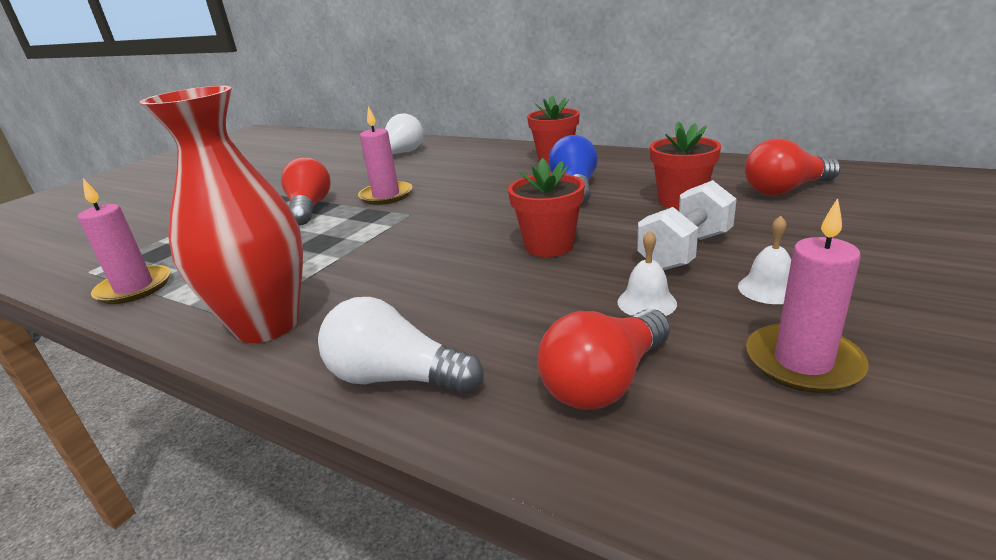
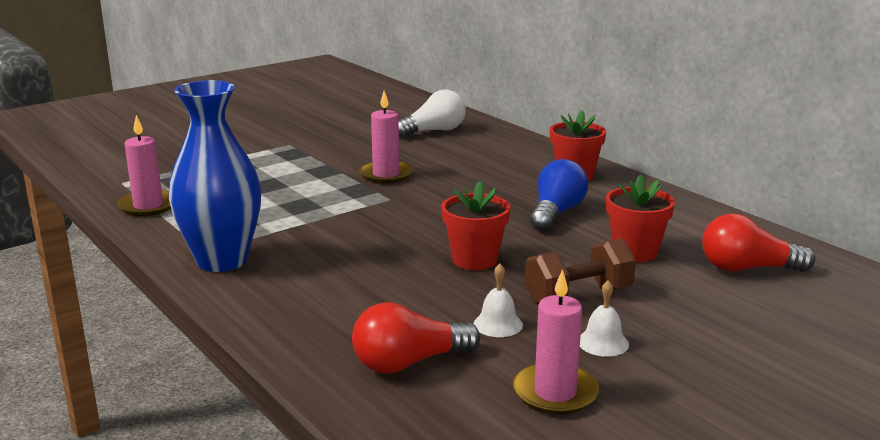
camera: 20 degrees right, 5 degrees down
red vase [139,86,303,343] -> blue vase [168,80,261,272]
red light bulb [281,157,331,225] -> none
white light bulb [318,297,484,394] -> none
white dumbbell [637,180,737,270] -> brown dumbbell [525,238,636,305]

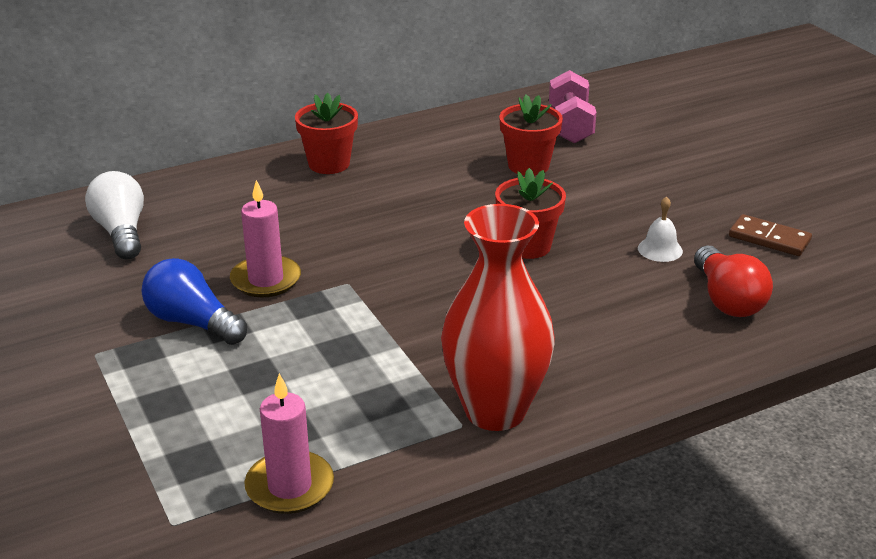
camera: 80 degrees left, 10 degrees up
blue vase [168,80,261,272] -> red vase [441,204,555,431]
pink candle [513,269,599,415] -> brown domino [729,214,812,256]
brown dumbbell [525,238,636,305] -> none
blue light bulb [530,159,588,231] -> blue light bulb moved to [141,258,247,345]
white bell [580,280,629,357] -> none
red light bulb [702,213,815,272] -> pink dumbbell [549,70,596,143]

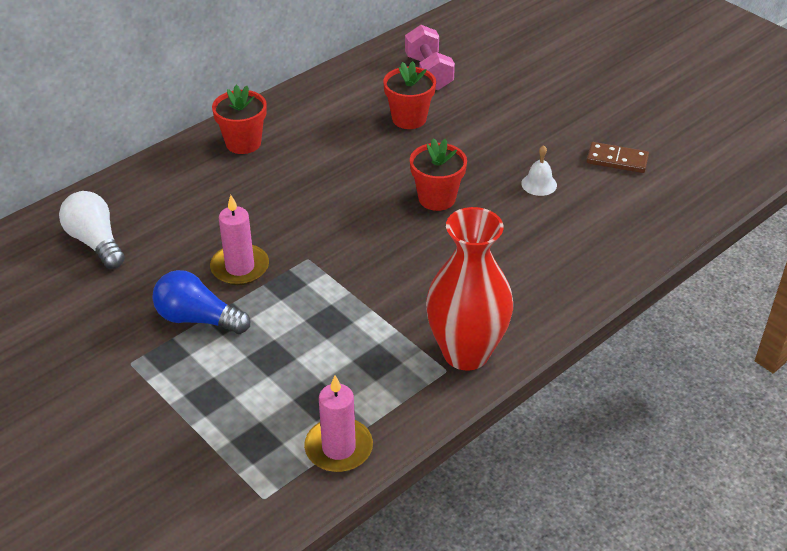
camera: 15 degrees left, 10 degrees up
red light bulb [694,246,773,317] -> none

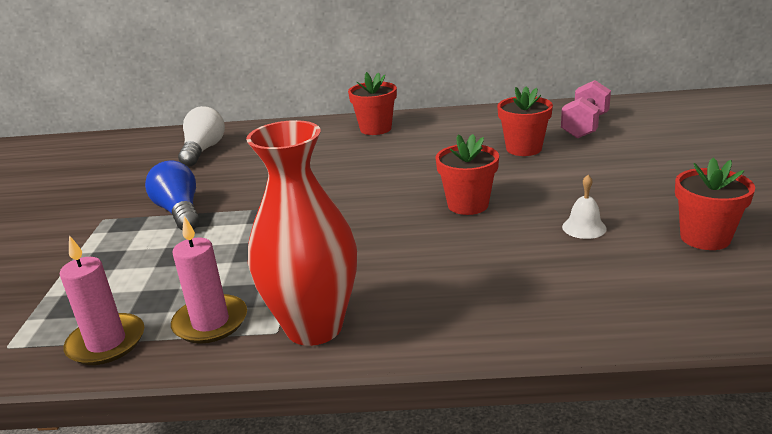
camera: 45 degrees right, 15 degrees down
pink candle [210,195,269,285] -> pink candle moved to [171,216,247,344]
brown domino [587,142,649,173] -> red flower pot [675,158,755,250]

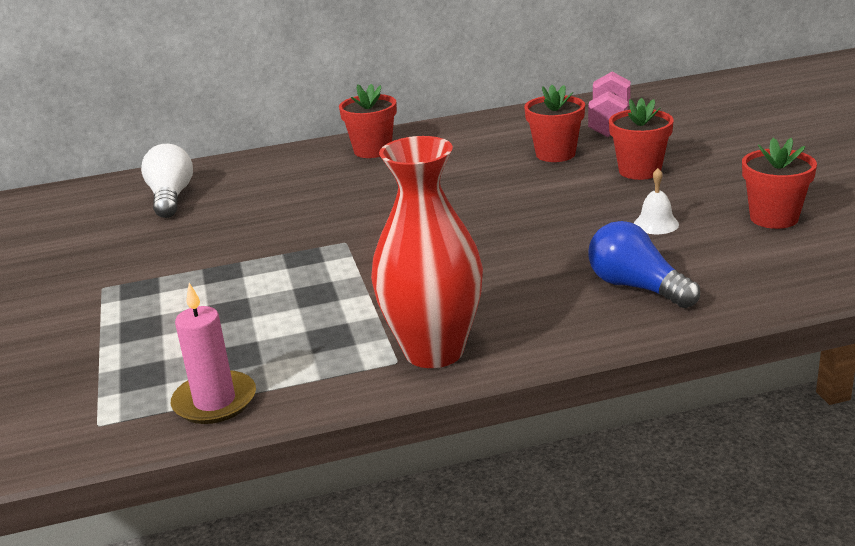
camera: 15 degrees left, 0 degrees up
blue light bulb [145,160,199,230] -> blue light bulb moved to [588,221,700,308]
pink candle [171,216,247,344] -> none
red flower pot [435,134,499,215] -> red flower pot moved to [609,98,674,180]

